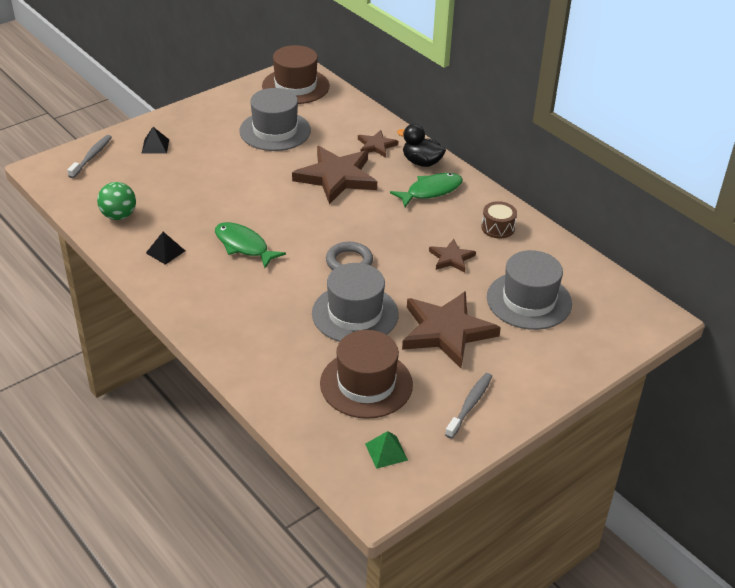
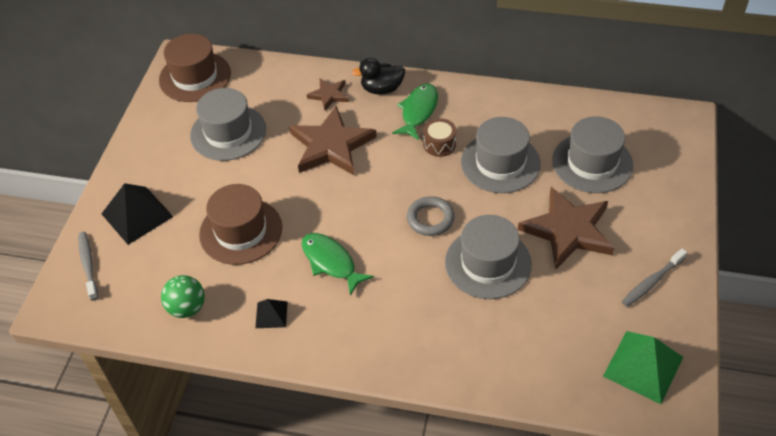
camera: 35 degrees left, 10 degrees up
black pyramid [142,127,169,154] -> black pyramid [102,183,174,245], size x1.88
green fish [215,222,286,268] -> green fish turned 45 degrees clockwise [302,233,374,296]
brown hat [320,330,413,419] -> brown hat moved to [199,184,282,265]
green pyramid [365,431,408,469] -> green pyramid [603,331,683,404], size x1.88
brown star [429,239,476,273] -> grey hat [461,117,541,193]
grey toothbrush [445,373,492,439] -> grey toothbrush turned 120 degrees counterclockwise [622,248,687,307]
brown drum [481,201,517,238] -> brown drum moved to [423,118,456,157]

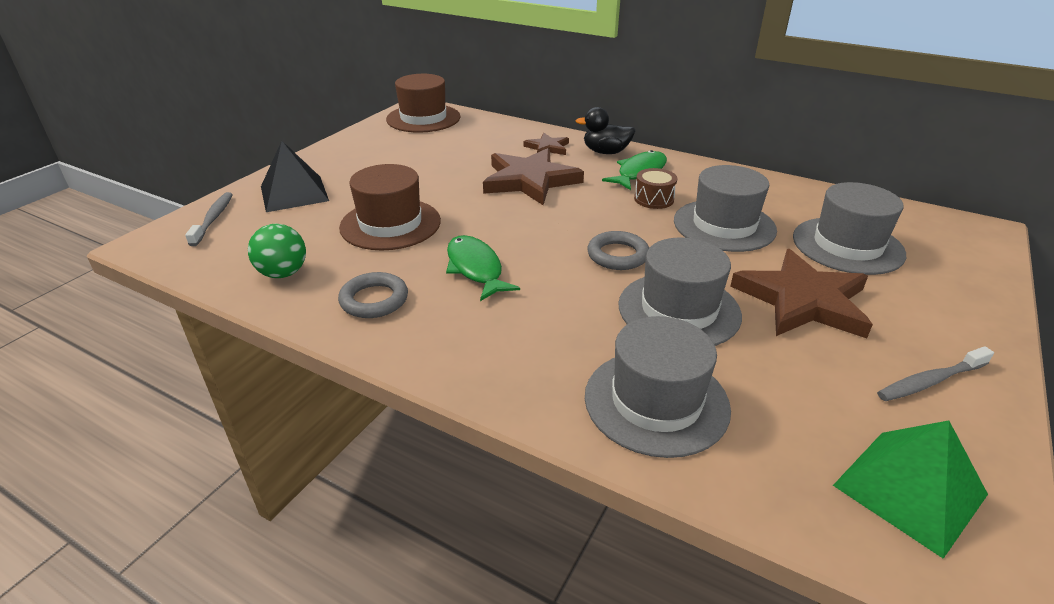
camera: 15 degrees right, 15 degrees down
grey hat [190,88,266,161] -> grey hat moved to [585,316,731,458]
black pyramid [255,299,288,328] -> grey ring [338,272,408,318]

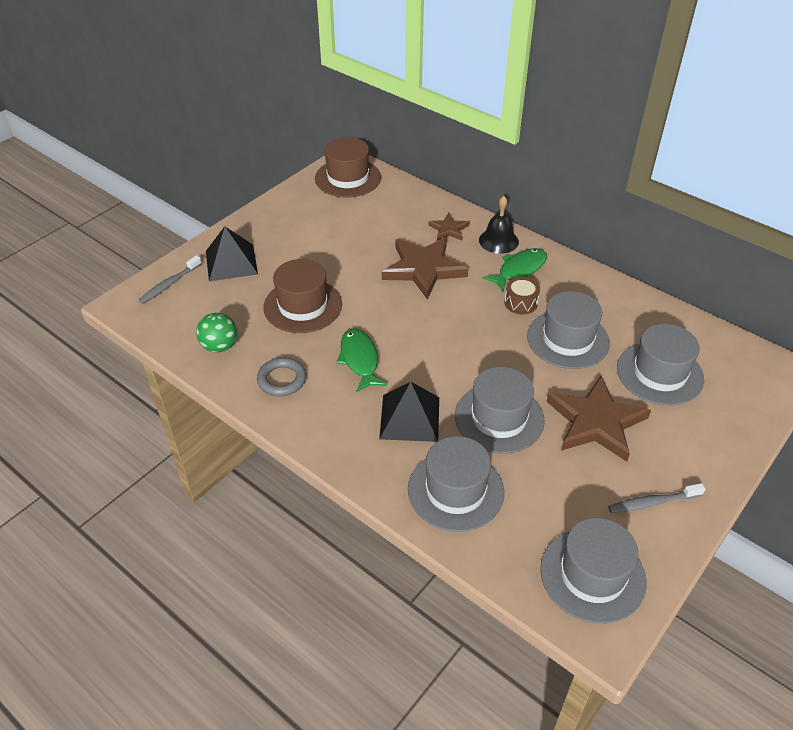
camera: 10 degrees right, 10 degrees up
grey toothbrush [185,192,233,246] -> grey toothbrush turned 150 degrees counterclockwise [138,255,202,304]
black duck [576,107,636,154] -> black bell [479,196,519,254]
grey ring [587,231,649,270] -> none
green pyramid [833,420,988,559] -> grey hat [540,518,646,624]
none -> black pyramid [379,382,439,442]

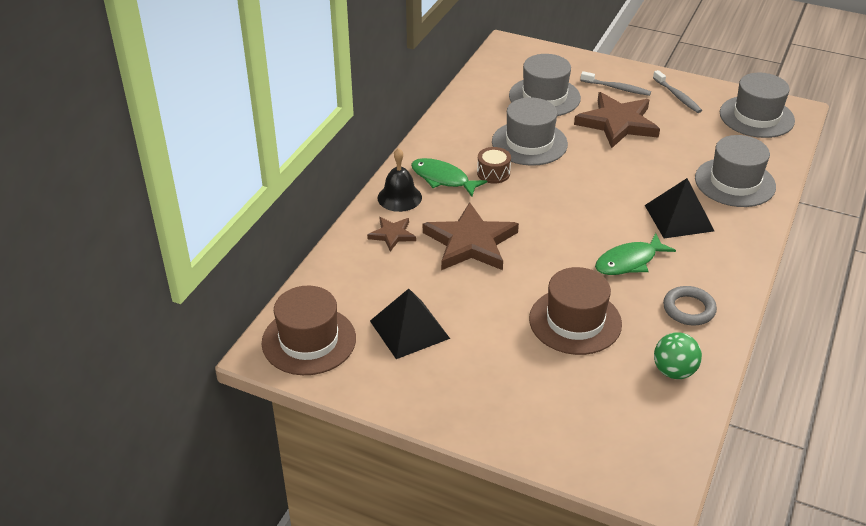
camera: 105 degrees left, 5 degrees down
grey toothbrush [138,255,202,304] -> grey toothbrush moved to [581,71,651,96]
black pyramid [206,226,258,281] -> black pyramid moved to [370,289,450,359]
grey hat [455,367,545,454] -> none

